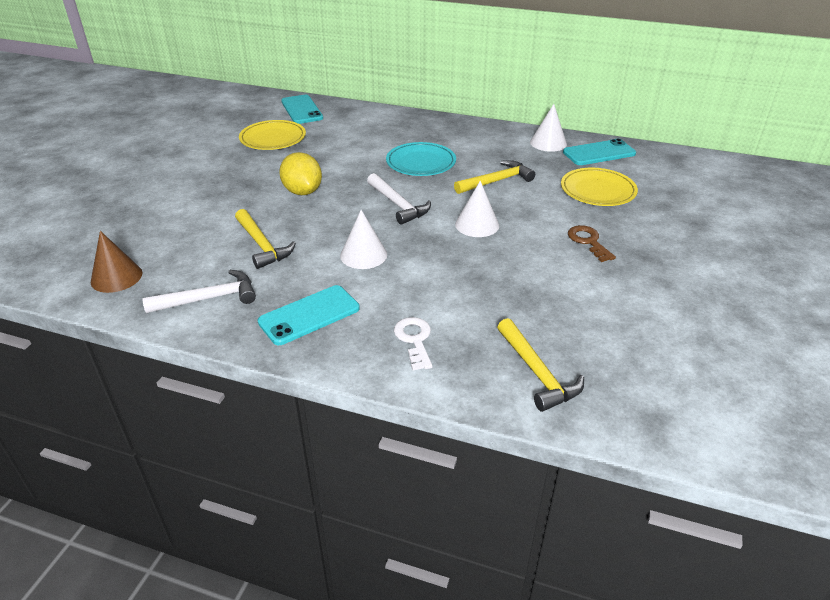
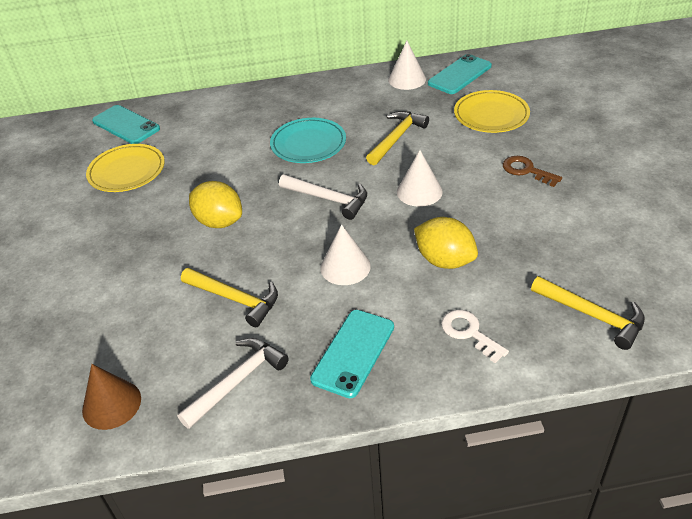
camera: 25 degrees left, 5 degrees up
none -> yellow lemon [414,217,478,269]

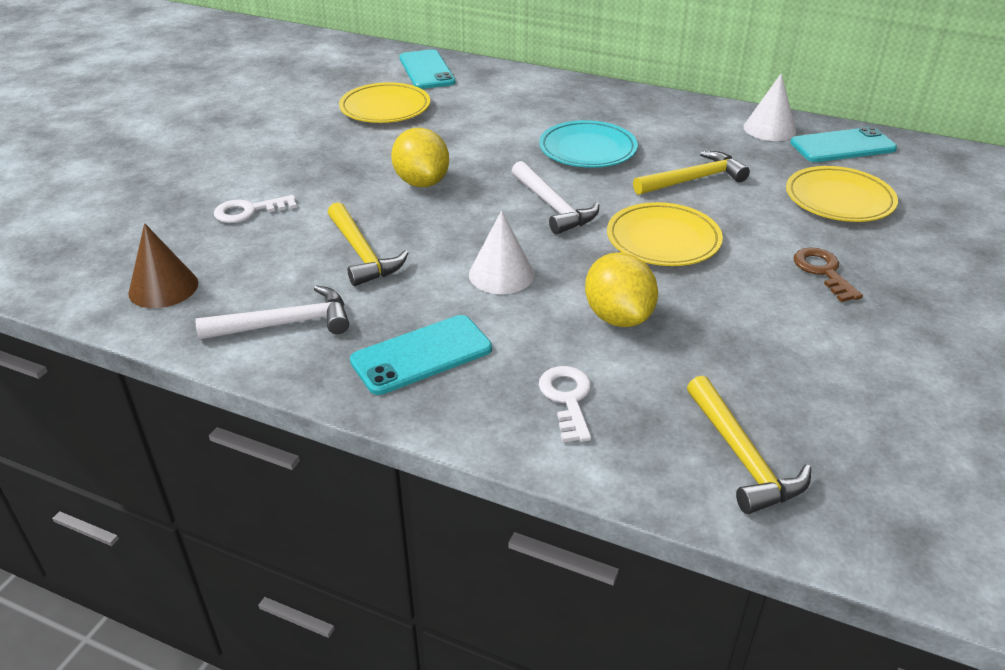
camera: 30 degrees right, 5 degrees down
white cone [397,150,443,207] -> yellow plate [607,202,723,266]
none -> white key [214,195,297,223]

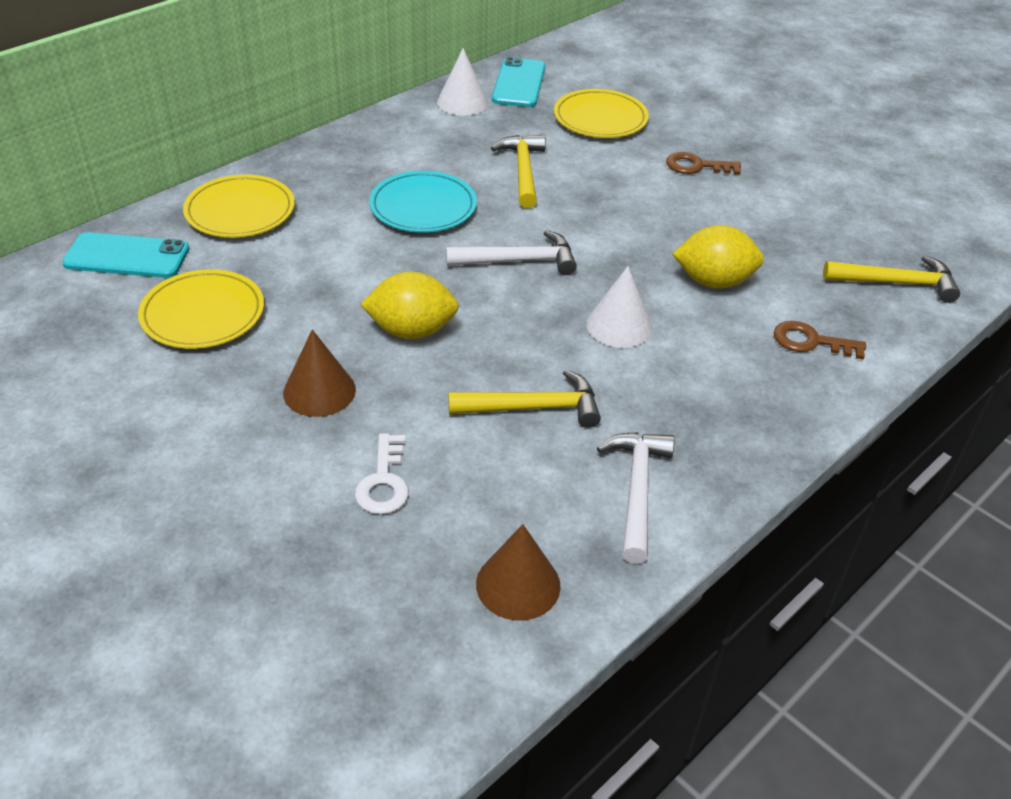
camera: 70 degrees left, 5 degrees up
turquoise phone [350,315,492,395] -> none
white key [539,366,591,442] -> brown key [774,321,866,359]
yellow plate [607,202,723,266] -> yellow plate moved to [183,174,295,238]
none -> brown cone [283,329,356,417]

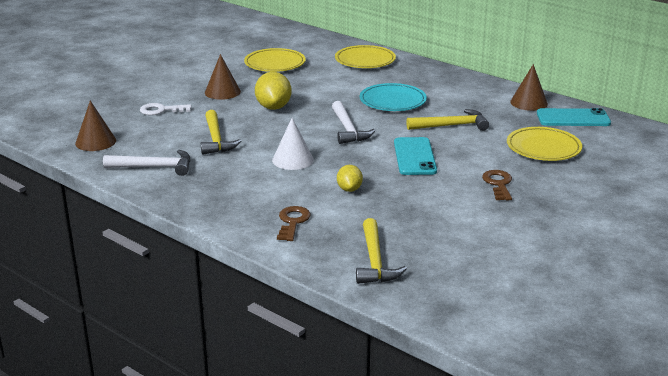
camera: 85 degrees right, 15 degrees down
turquoise phone [62,232,190,278] -> turquoise phone moved to [394,137,437,175]
white cone [437,48,488,116] -> brown cone [510,64,548,111]
yellow lemon [673,225,764,289] -> yellow lemon [337,165,363,192], size x0.60

